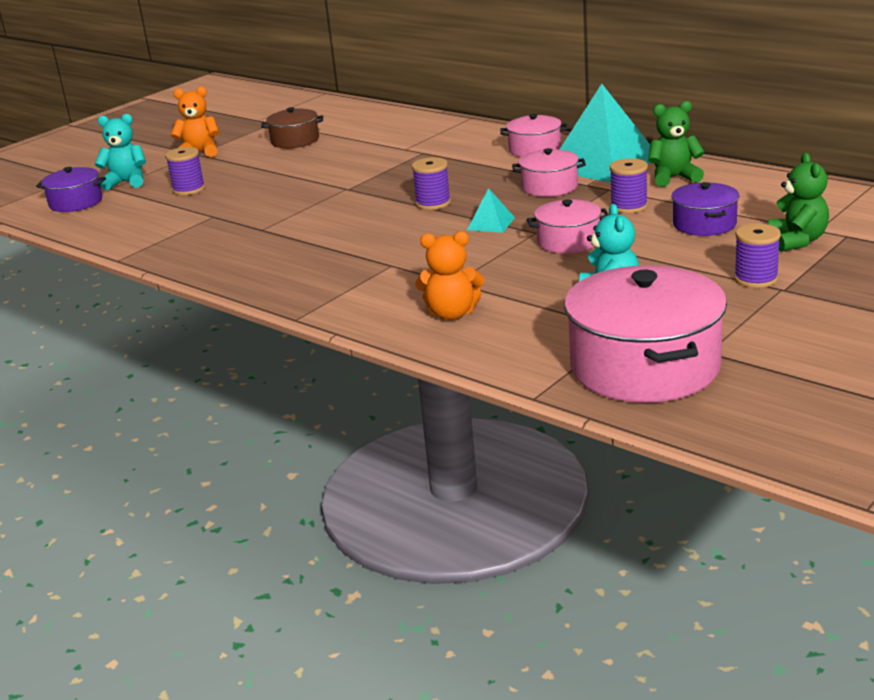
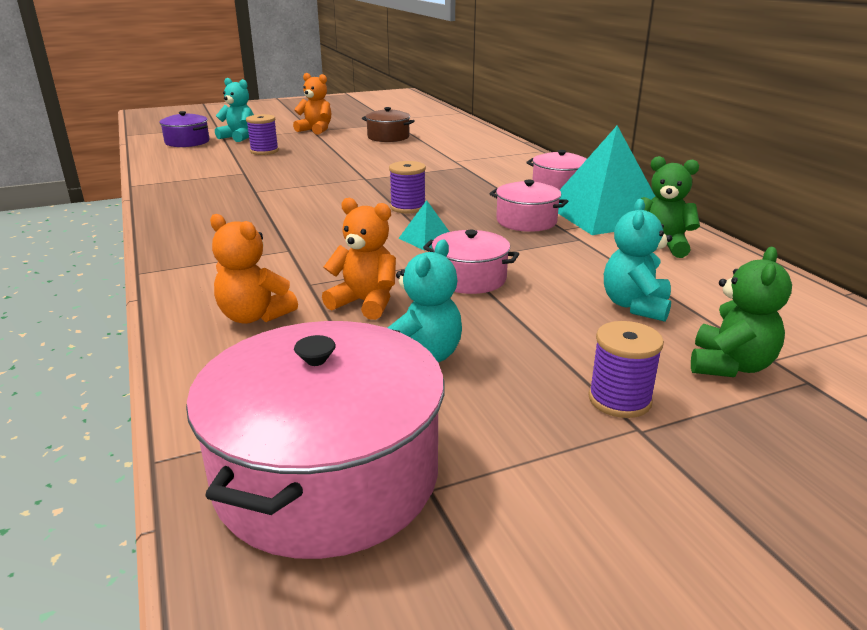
camera: 25 degrees right, 0 degrees up
purple spool [610,158,648,213] -> none
purple pot [671,182,739,236] -> turquoise teddy bear [604,199,673,322]
none -> orange teddy bear [322,198,396,320]

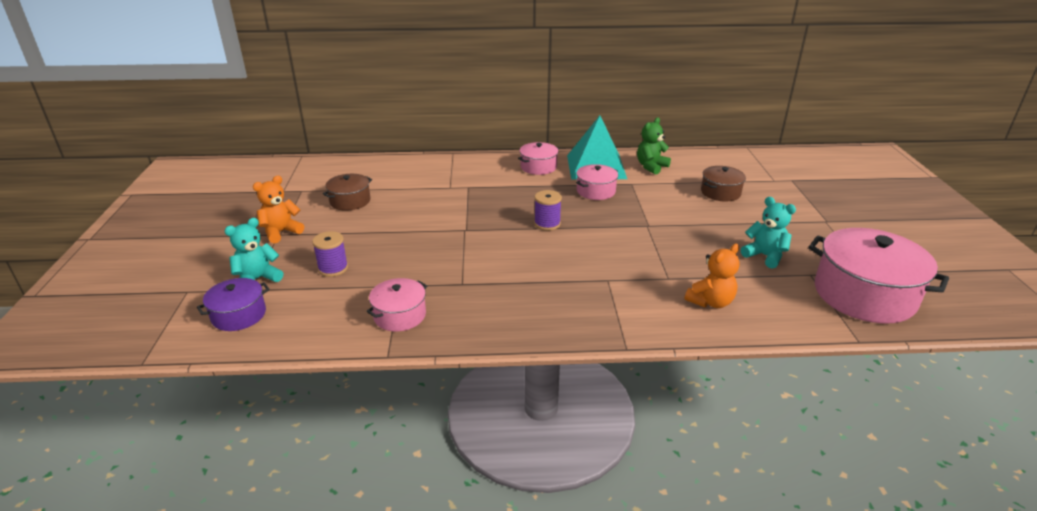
camera: 70 degrees left, 5 degrees up
orange teddy bear [322,198,396,320] -> none
turquoise pyramid [398,200,449,251] -> none
pink pot [423,230,519,294] -> pink pot moved to [366,278,427,331]
purple spool [588,321,664,418] -> none
turquoise teddy bear [604,199,673,322] -> brown pot [701,166,746,201]
green teddy bear [691,247,792,377] -> none

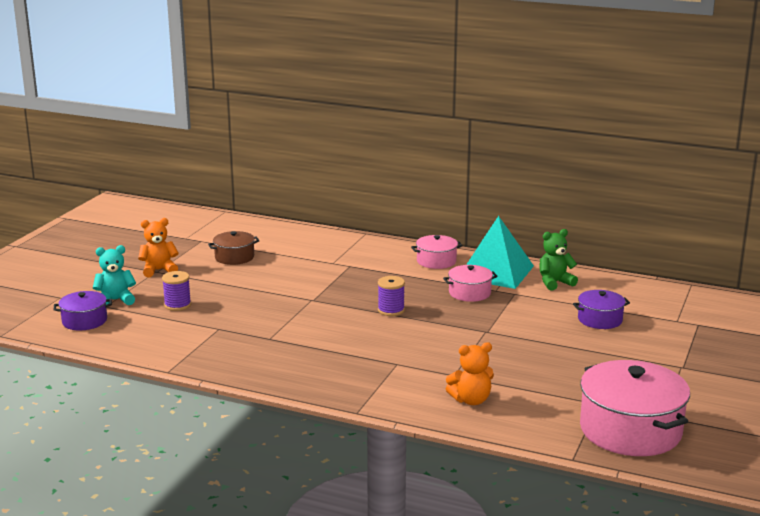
camera: 25 degrees right, 10 degrees down
pink pot [366,278,427,331] -> none
brown pot [701,166,746,201] -> purple pot [573,290,630,329]
turquoise teddy bear [741,197,796,269] -> none

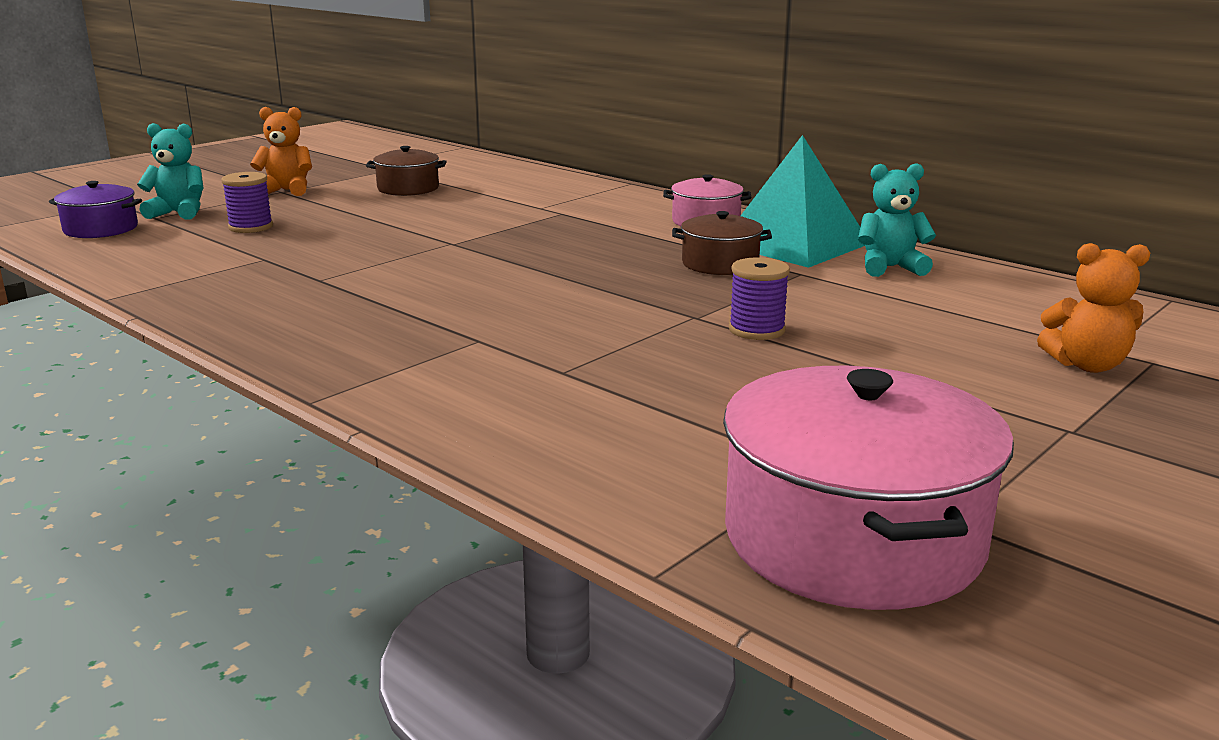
camera: 20 degrees right, 0 degrees up
purple spool [378,276,405,316] -> purple spool moved to [729,257,790,340]
pink pot [443,265,498,302] -> brown pot [672,211,772,275]
orange teddy bear [446,342,494,405] -> orange teddy bear moved to [1037,243,1150,373]
green teddy bear [539,229,578,291] -> turquoise teddy bear [858,163,936,277]
purple pot [573,290,630,329] -> none

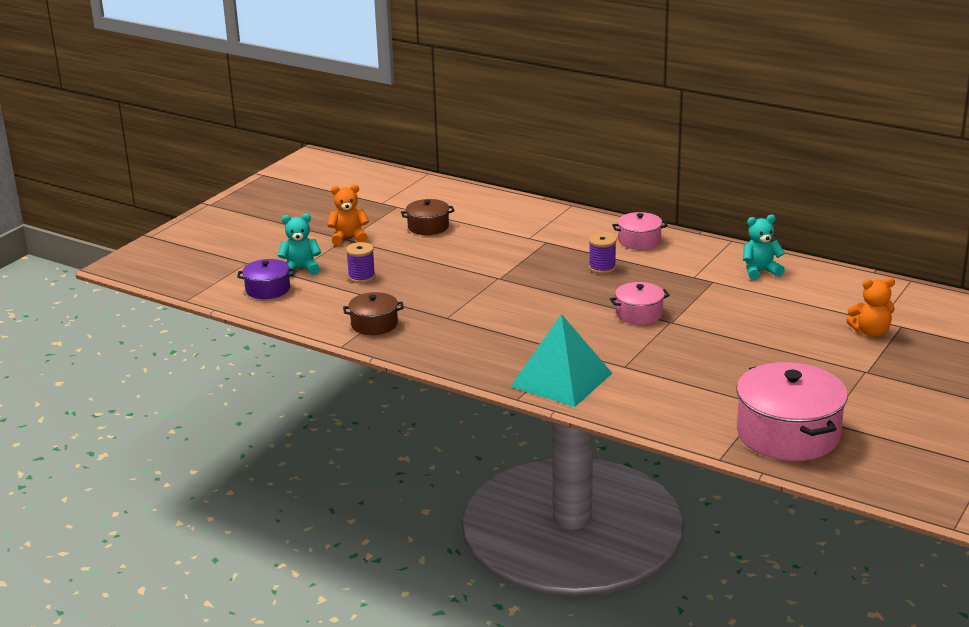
camera: 10 degrees left, 5 degrees up
brown pot [672,211,772,275] -> brown pot moved to [343,292,404,335]
purple spool [729,257,790,340] -> purple spool moved to [589,233,616,274]
turquoise pyramid [741,135,865,268] -> turquoise pyramid moved to [510,314,612,407]
none -> pink pot [610,282,670,325]

